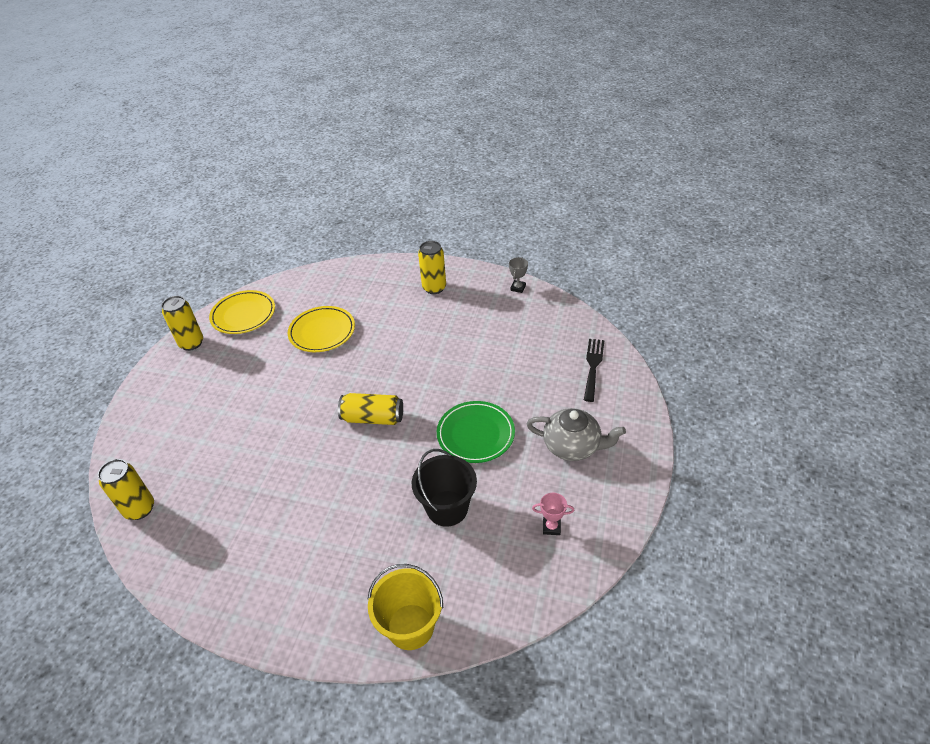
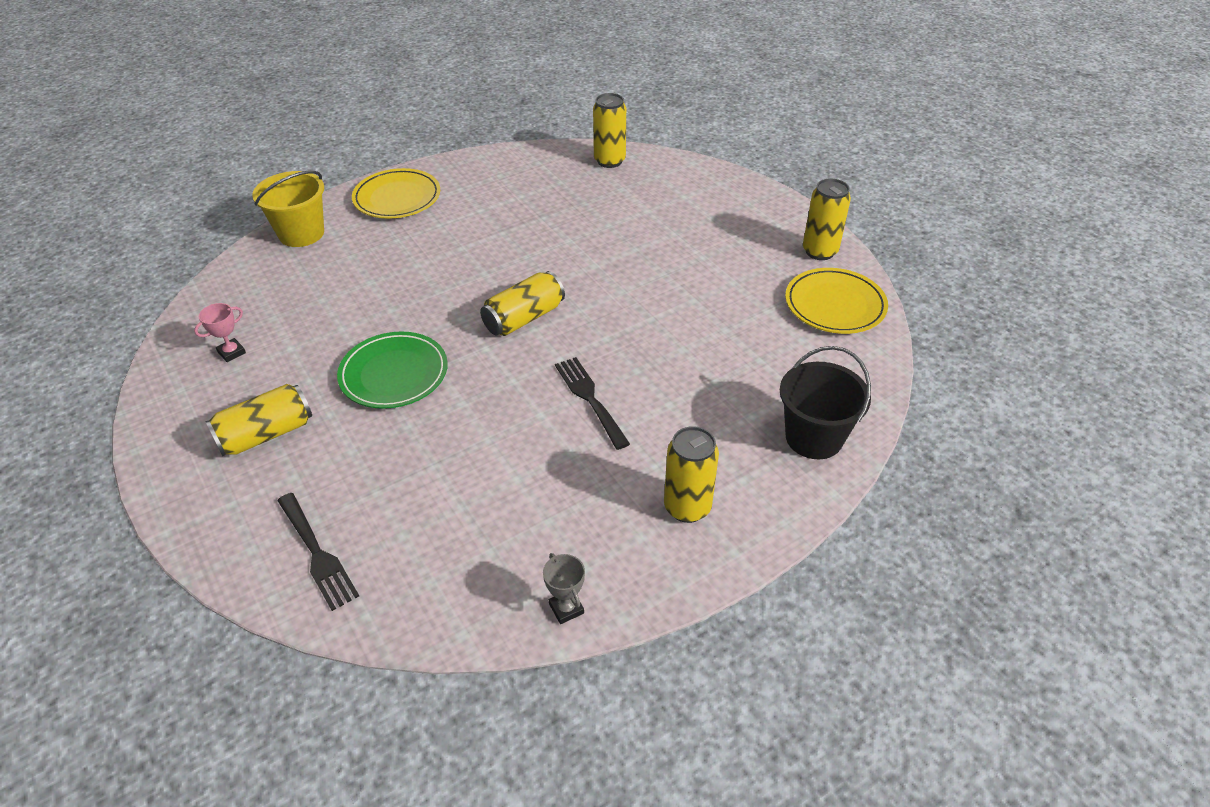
camera: 130 degrees right, 0 degrees up
yellow plate [288,306,355,352] -> yellow plate moved to [352,168,440,219]
black bucket [412,449,477,527] -> black bucket moved to [780,346,871,459]
grey teapot [527,408,626,461] -> yellow can [205,384,312,457]
none -> black fork [555,357,630,450]

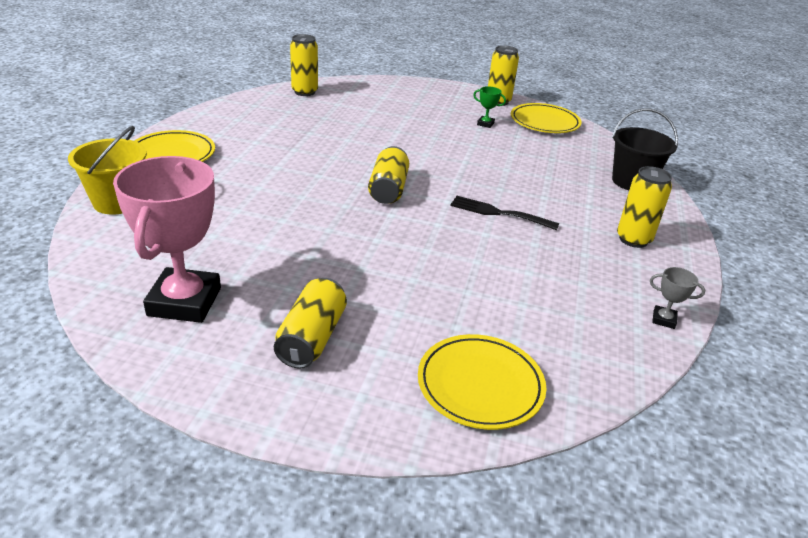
camera: 45 degrees left, 10 degrees down
pink trophy [194,303,246,362] -> pink trophy [113,156,221,323], size x2.50
black fork [277,493,359,611] -> yellow plate [418,334,546,430]
green plate [337,331,448,409] -> none
none -> green trophy [473,86,506,128]

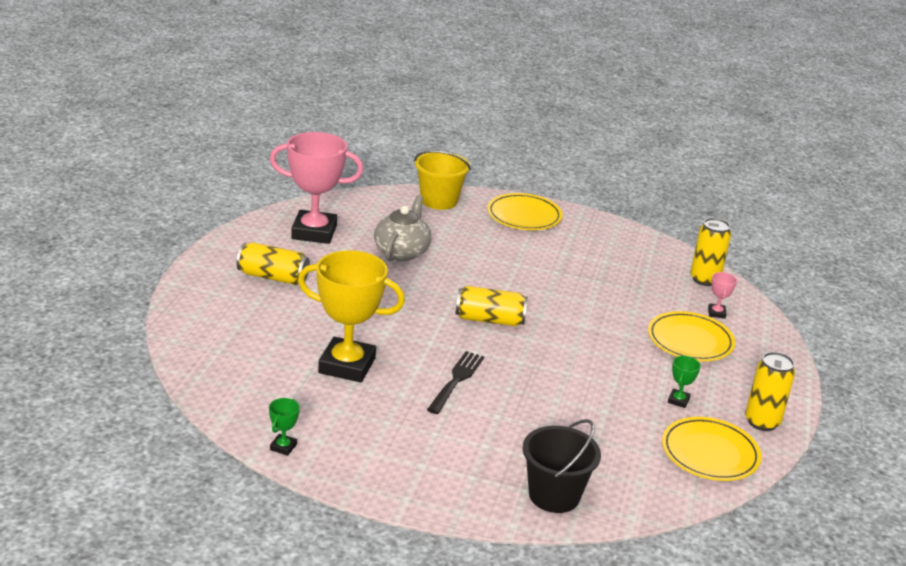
camera: 90 degrees right, 5 degrees down
yellow plate [418,334,546,430] -> yellow plate moved to [648,311,735,361]
yellow can [617,166,672,248] -> none
grey trophy [650,267,705,329] -> green trophy [269,398,300,456]
none -> yellow trophy [298,250,405,382]
none -> grey teapot [374,195,432,261]
none -> pink trophy [708,272,737,319]

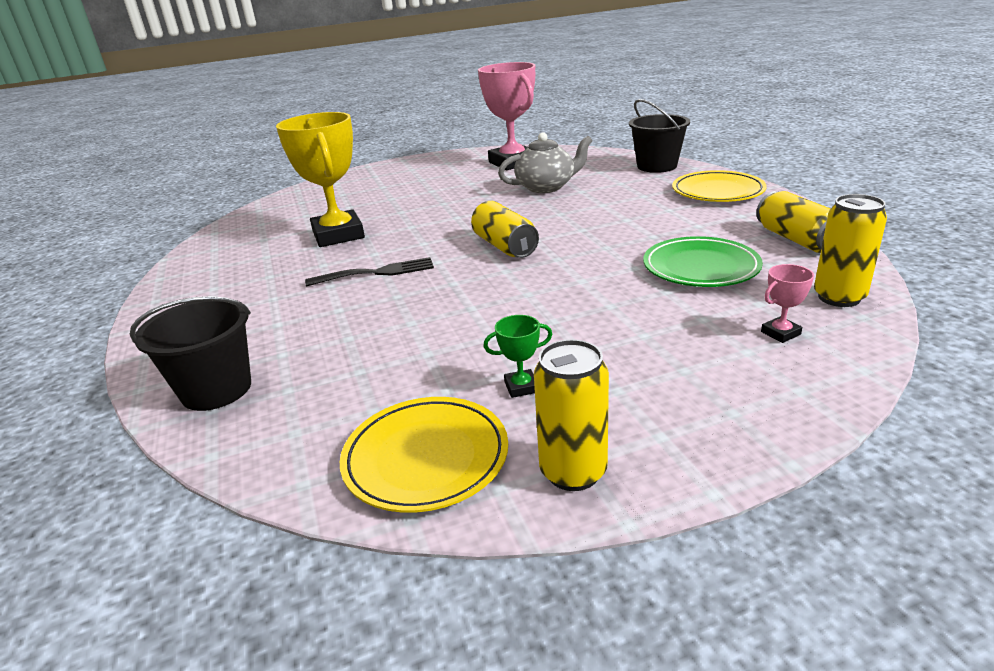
camera: 60 degrees right, 0 degrees up
yellow can [237,243,310,285] -> yellow can moved to [756,191,830,253]
green trophy [269,398,300,456] -> none
yellow bucket [414,150,471,210] -> black bucket [629,99,690,173]
yellow plate [648,311,735,361] -> none
none -> green plate [643,236,763,287]

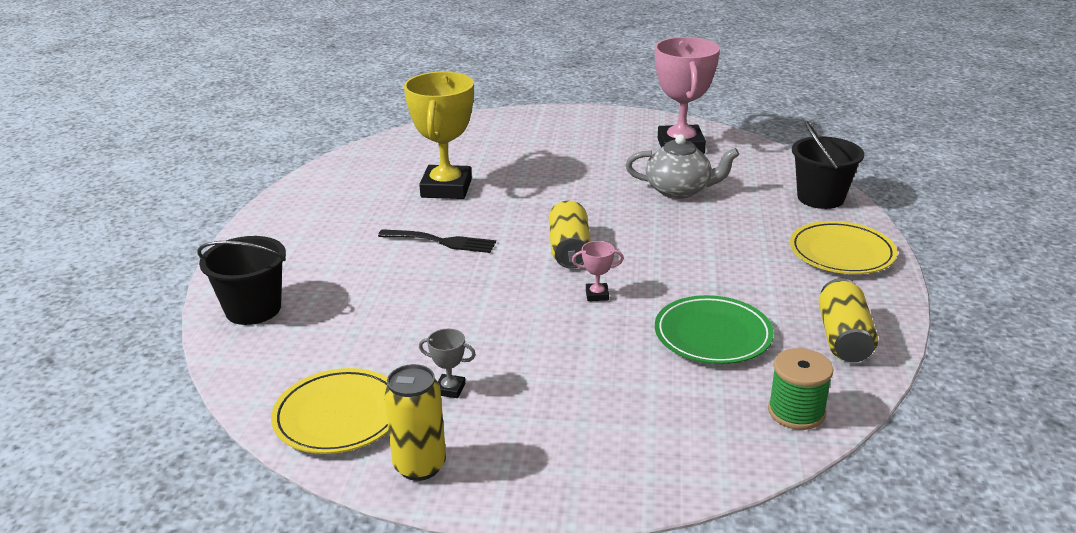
camera: 25 degrees right, 0 degrees up
green trophy [483,315,552,398] -> grey trophy [419,329,476,398]
pink trophy [761,264,814,343] -> pink trophy moved to [572,241,624,301]
yellow can [814,194,887,307] -> green spool [768,348,833,430]

